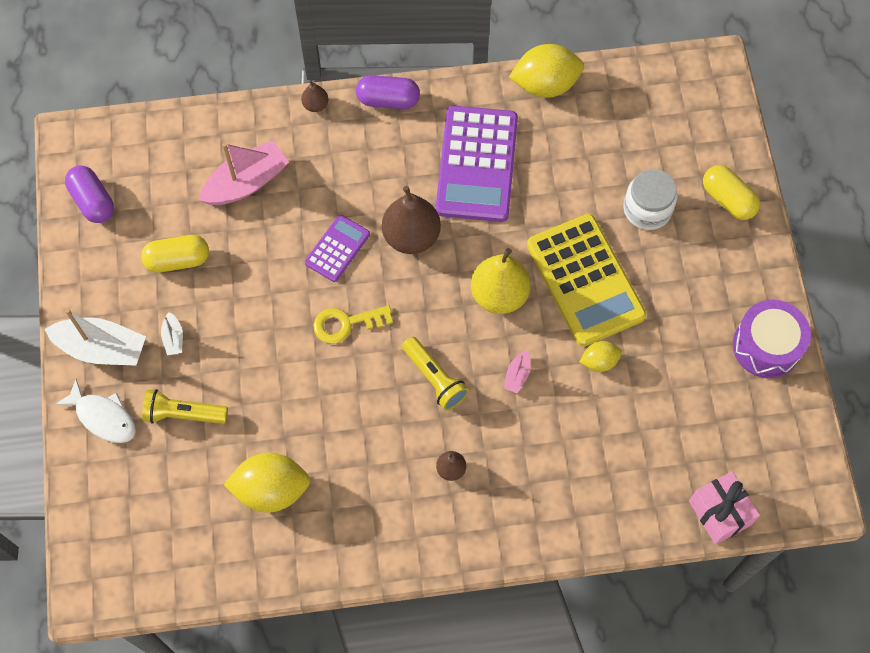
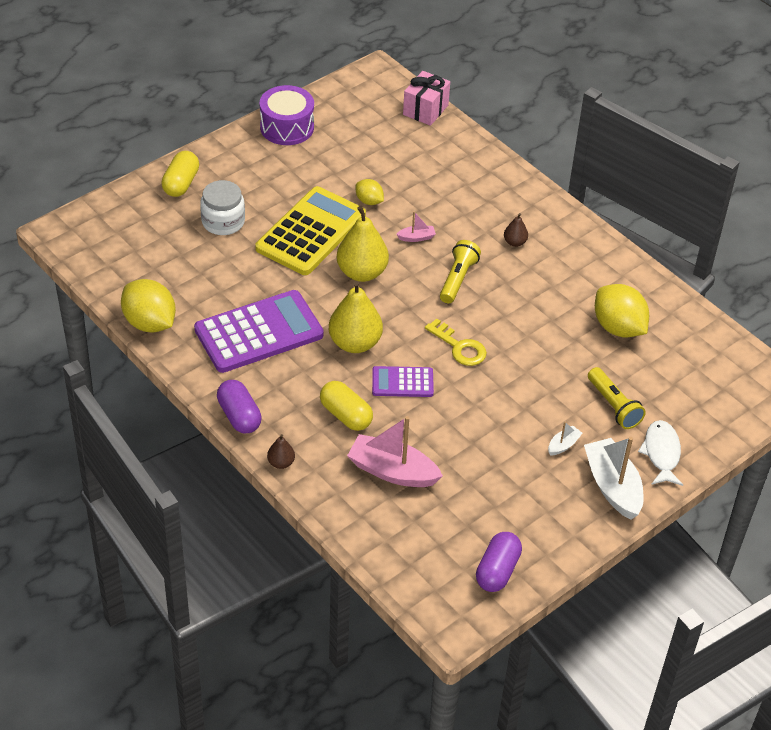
camera: 125 degrees left, 20 degrees down
yellow capsule [141,235,209,273] -> yellow capsule moved to [320,381,373,431]
brown pear [382,186,441,254] -> yellow pear [329,281,383,353]

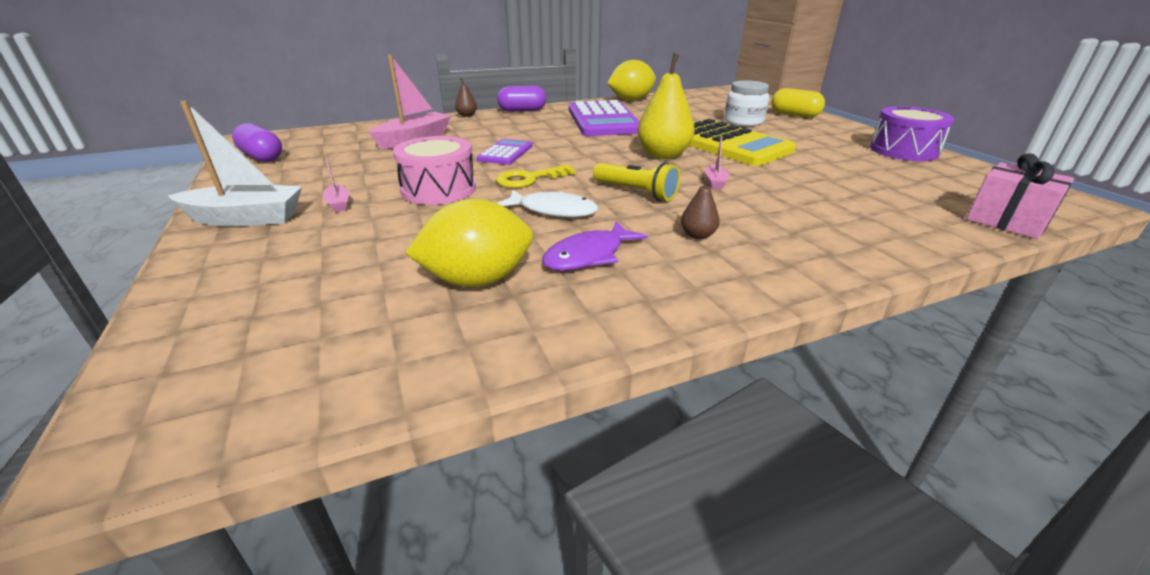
camera: 110 degrees right, 15 degrees down
yellow capsule [320,381,373,431] -> none
yellow pear [329,281,383,353] -> none
yellow lemon [356,179,384,205] -> none
white boat [548,421,583,456] -> pink boat [323,154,349,212]
yellow flashlight [588,367,646,429] -> none
white fish [638,420,683,486] -> white fish moved to [498,190,598,218]
none -> pink drum [393,136,476,205]
none -> purple fish [542,221,648,271]

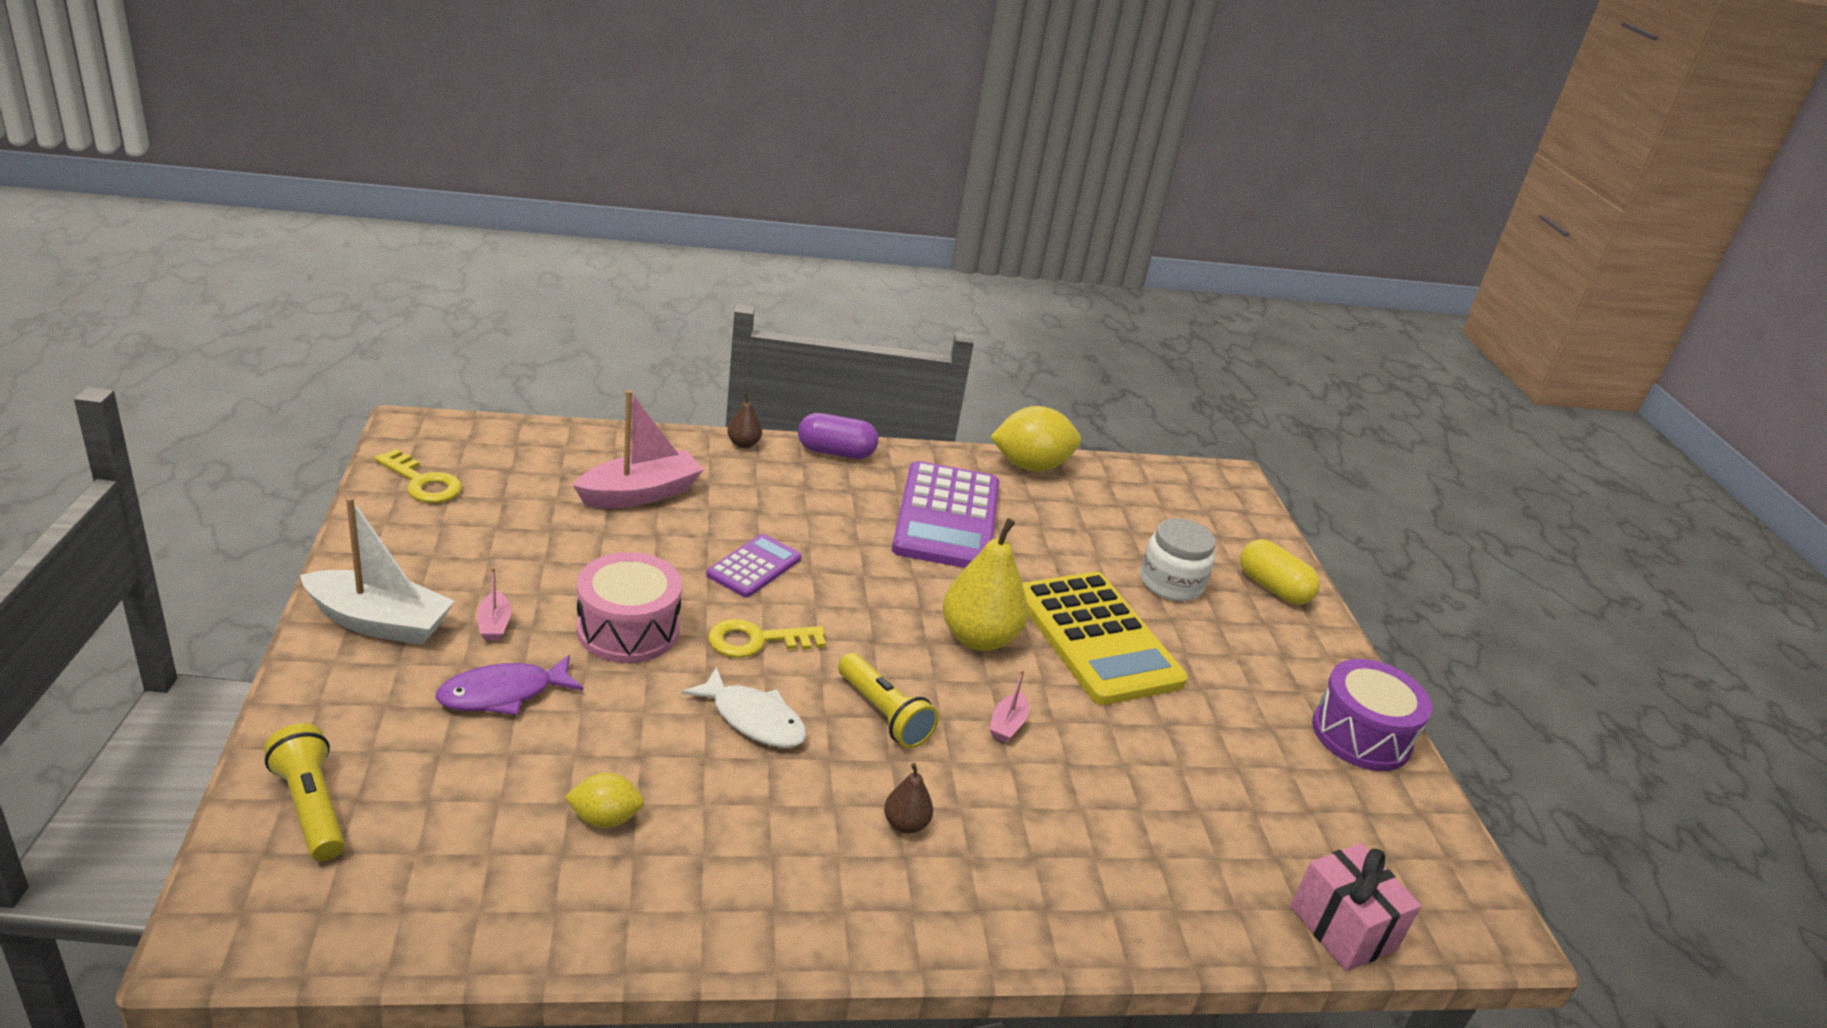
camera: 10 degrees right, 0 degrees up
purple capsule [232,123,282,162] -> yellow key [374,449,462,503]
yellow lemon [405,199,533,287] -> yellow lemon [565,773,644,828], size x0.54
purple fish [542,221,648,271] -> purple fish moved to [435,655,583,715]
none -> yellow flashlight [264,723,345,861]

